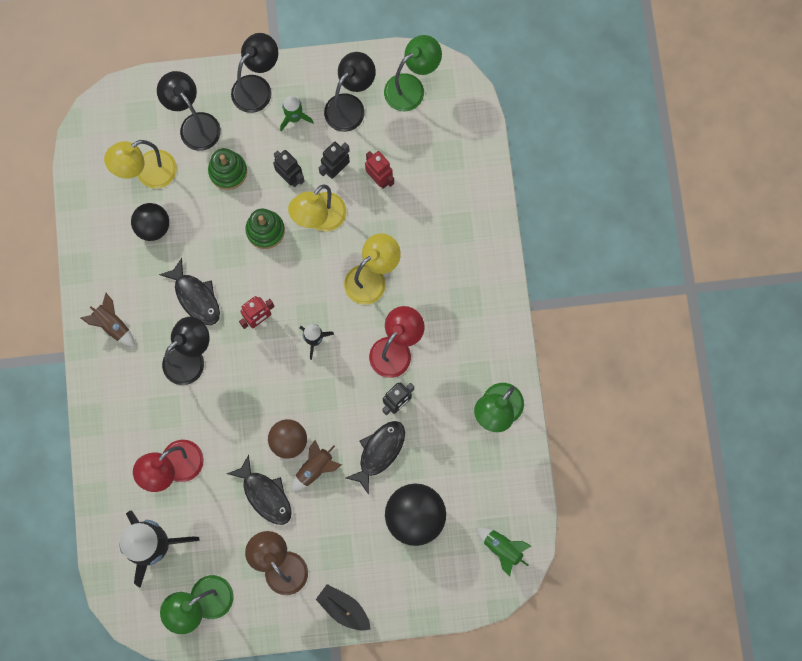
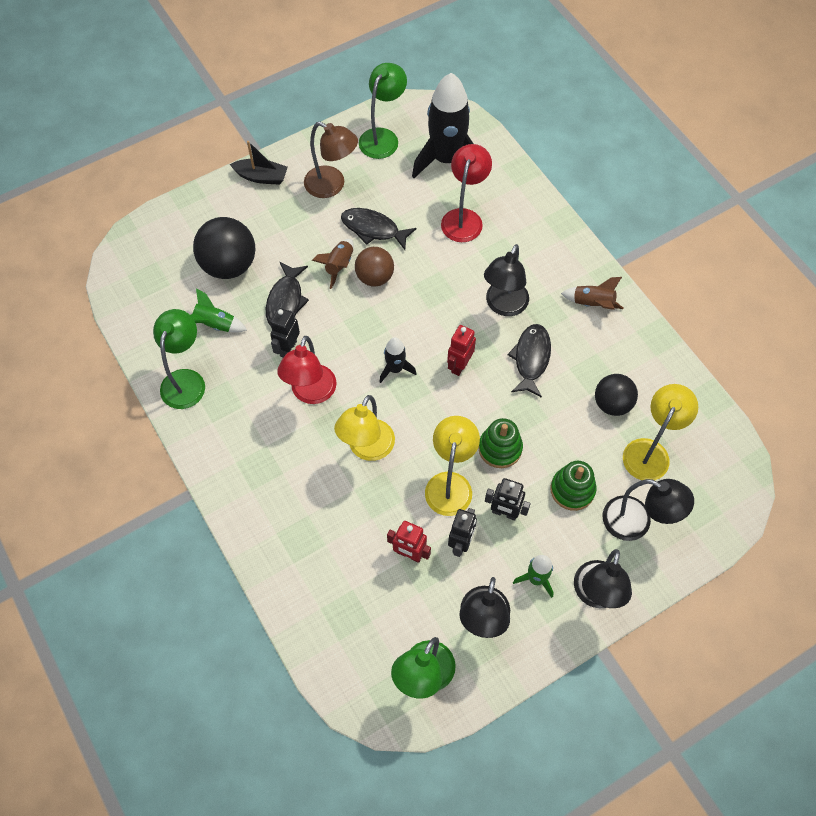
camera: 155 degrees right, 15 degrees down
black fish [159,258,220,325] -> black fish turned 75 degrees clockwise [508,324,551,398]
green rocket [477,527,531,576] -> green rocket moved to [191,288,247,333]

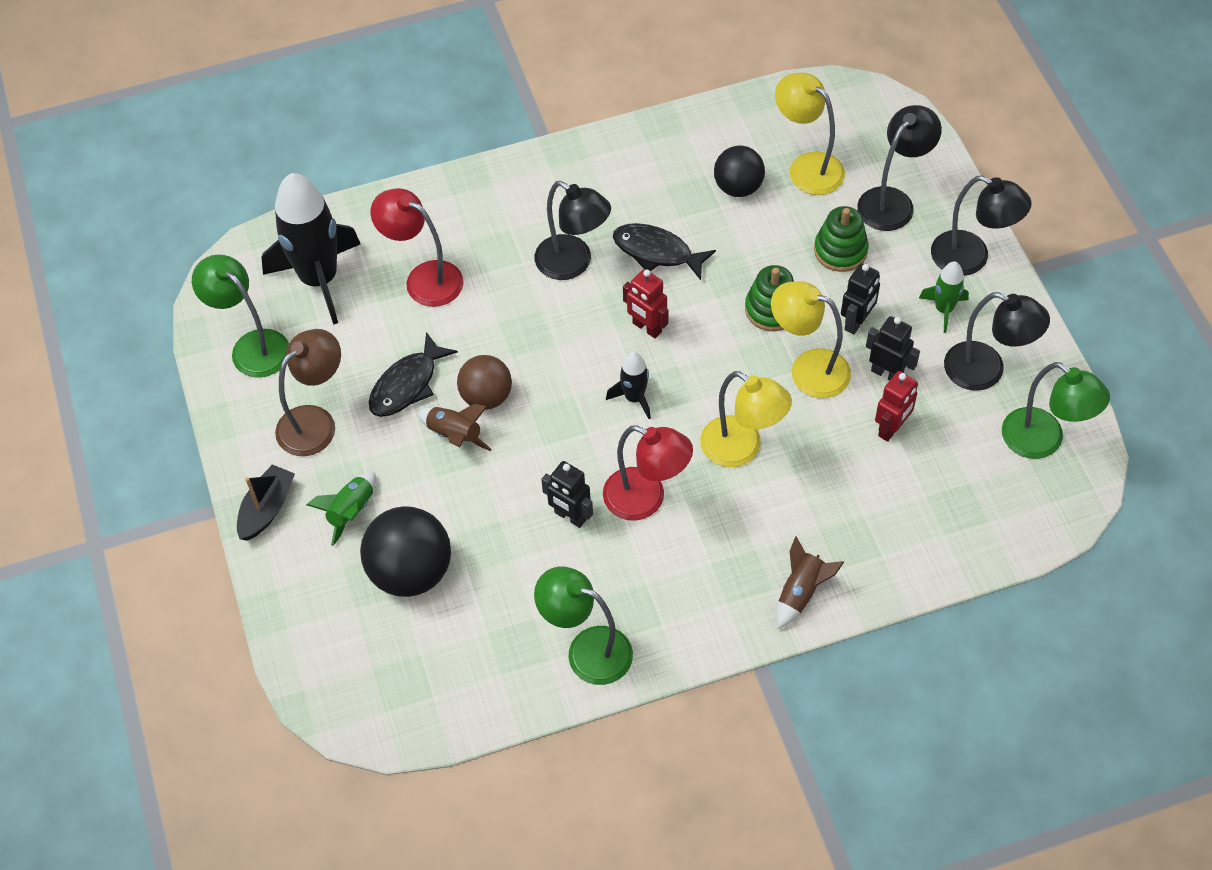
camera: 75 degrees left, 5 degrees down
green rocket [191,288,247,333] -> green rocket moved to [306,473,376,546]
black fish [266,262,309,326] -> none
brown rocket [561,277,623,310] -> brown rocket moved to [776,536,844,629]

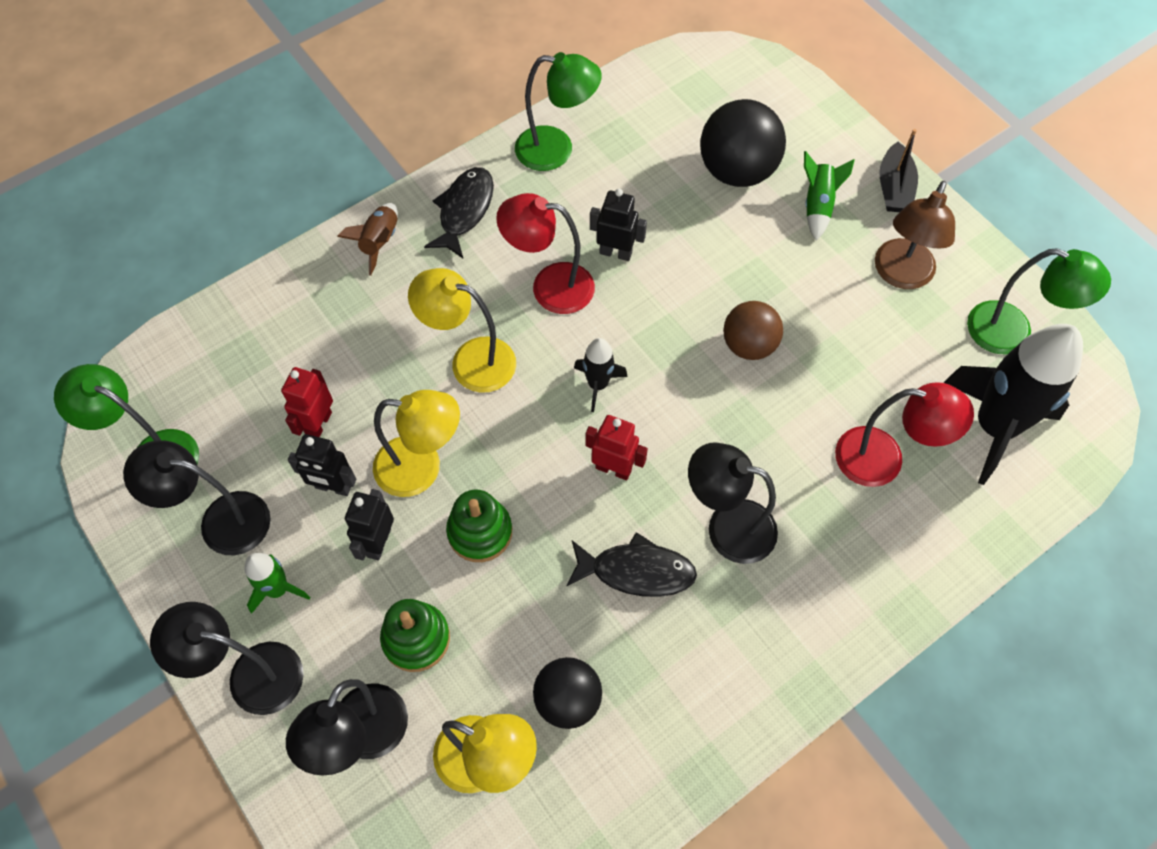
camera: 160 degrees right, 5 degrees up
black fish [368,332,458,417] -> black fish moved to [424,167,494,258]
brown rocket [417,404,492,451] -> none

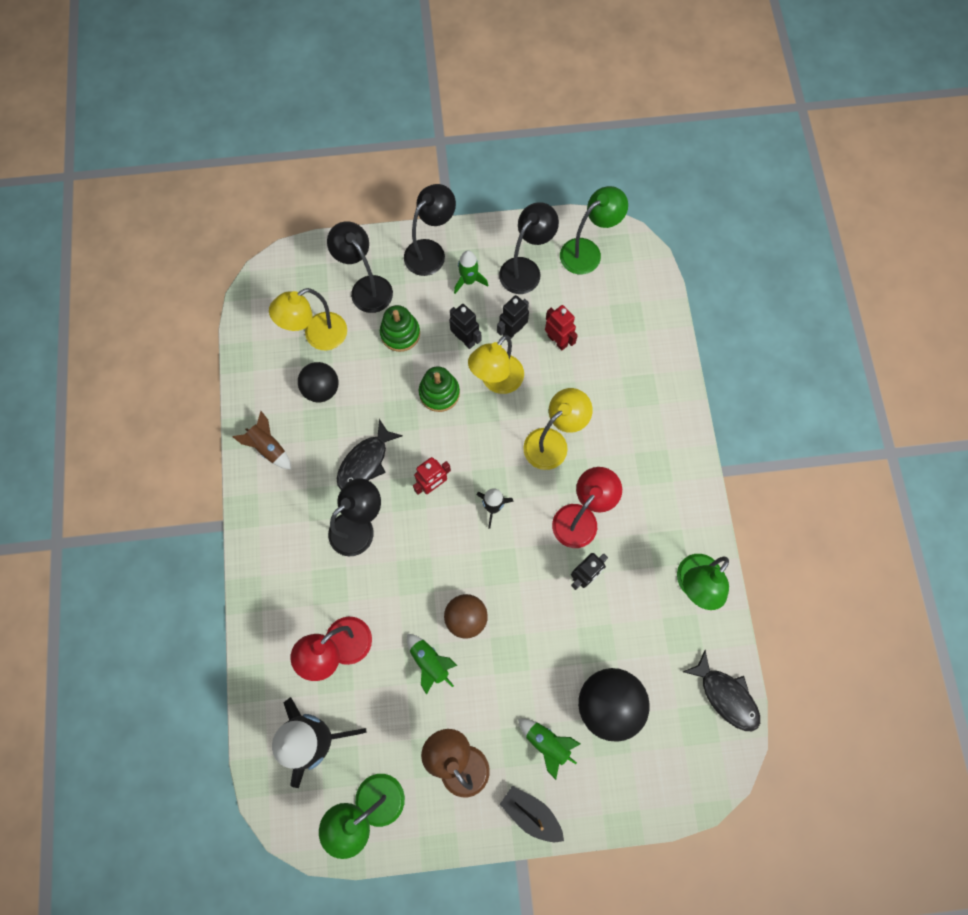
camera: 120 degrees right, 10 degrees up
brown rocket [337,203,398,276] -> brown rocket moved to [233,411,291,470]
black fish [424,167,494,258] -> black fish moved to [683,650,760,731]
none -> green rocket [407,634,458,695]

